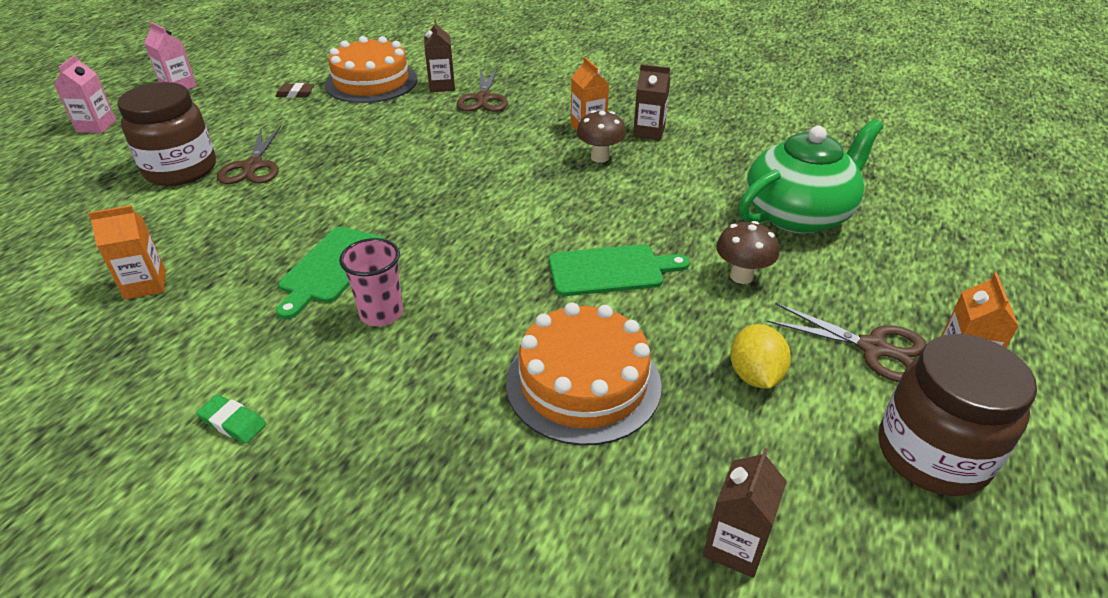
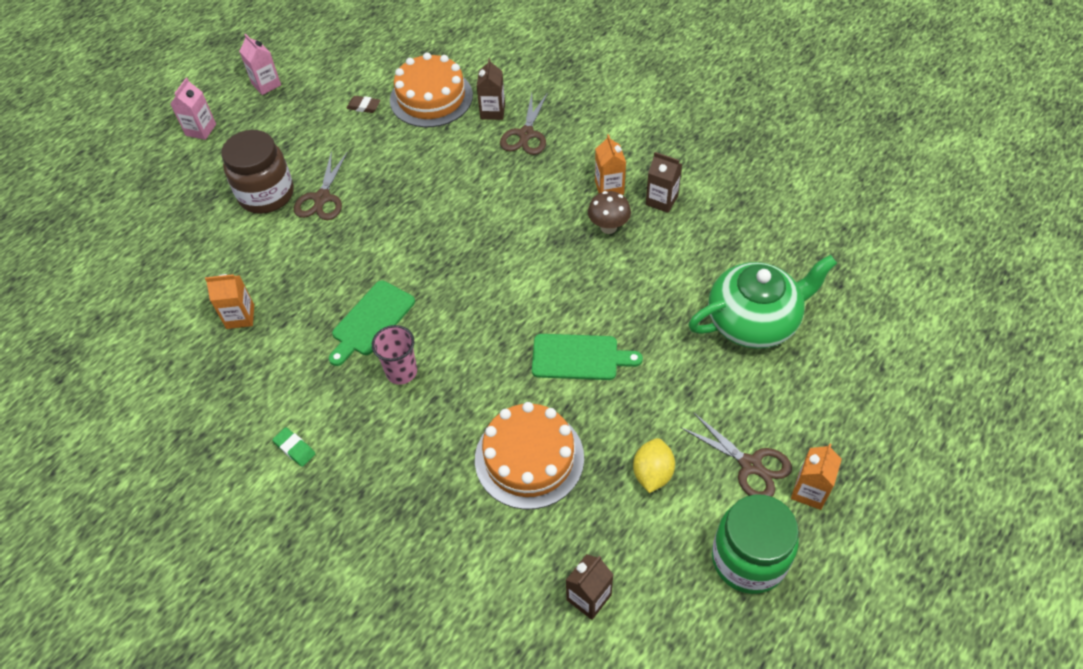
camera: 15 degrees right, 15 degrees up
brown mushroom [716,221,779,284] -> none
brown jar [879,334,1037,496] -> green jar [712,494,799,594]

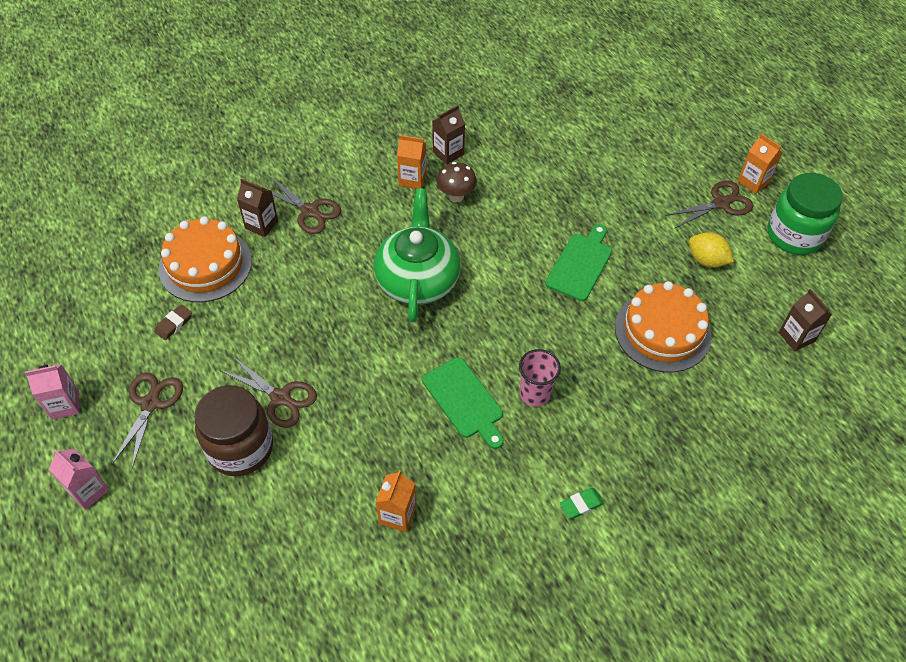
camera: 70 degrees left, 0 degrees up
green teapot [689,255,837,349] -> green teapot moved to [374,188,461,322]
none -> brown scissors [111,372,183,468]

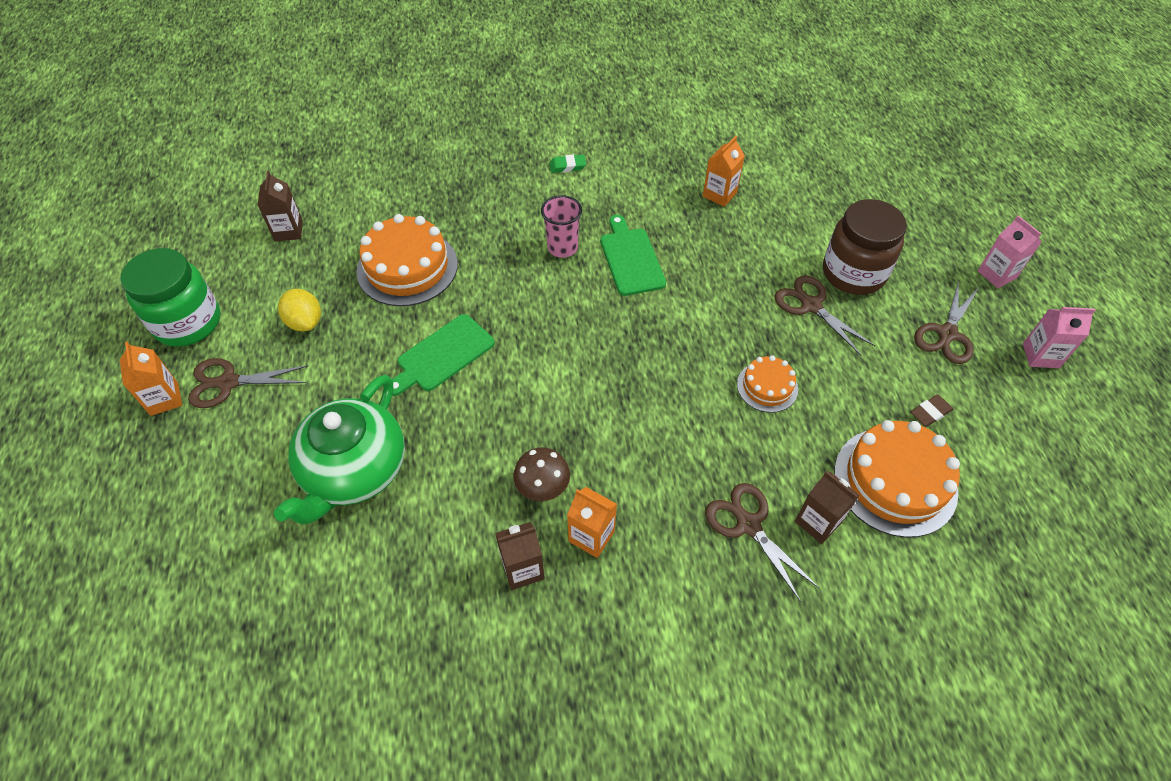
camera: 160 degrees left, 0 degrees up
green teapot [374,188,461,322] -> green teapot moved to [274,375,405,524]
none -> orange cake [737,355,798,413]

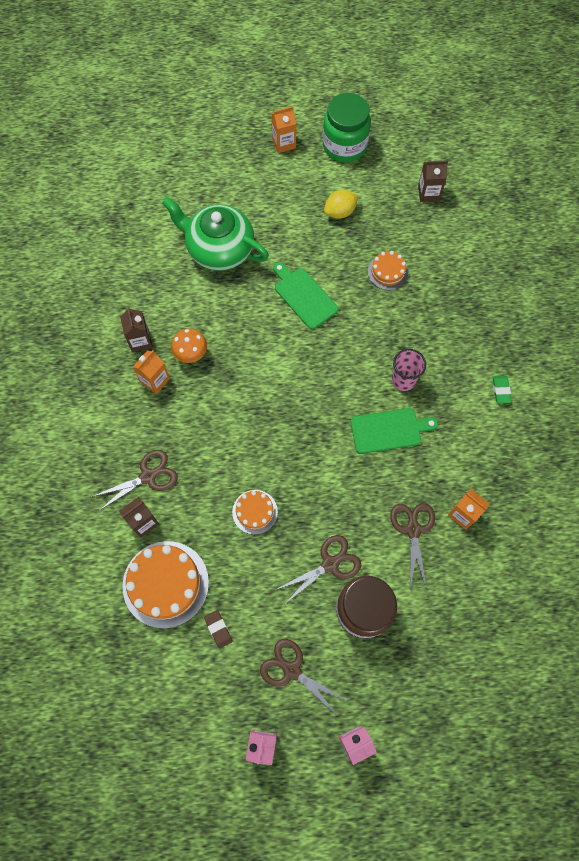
camera: 95 degrees right, 15 degrees up
brown scissors [188,358,309,408] -> brown scissors moved to [390,503,435,589]
orange cake [356,214,458,306] -> orange cake [368,251,408,290], size x0.54
brown mushroom [513,447,570,501] -> orange mushroom [171,328,207,363]

